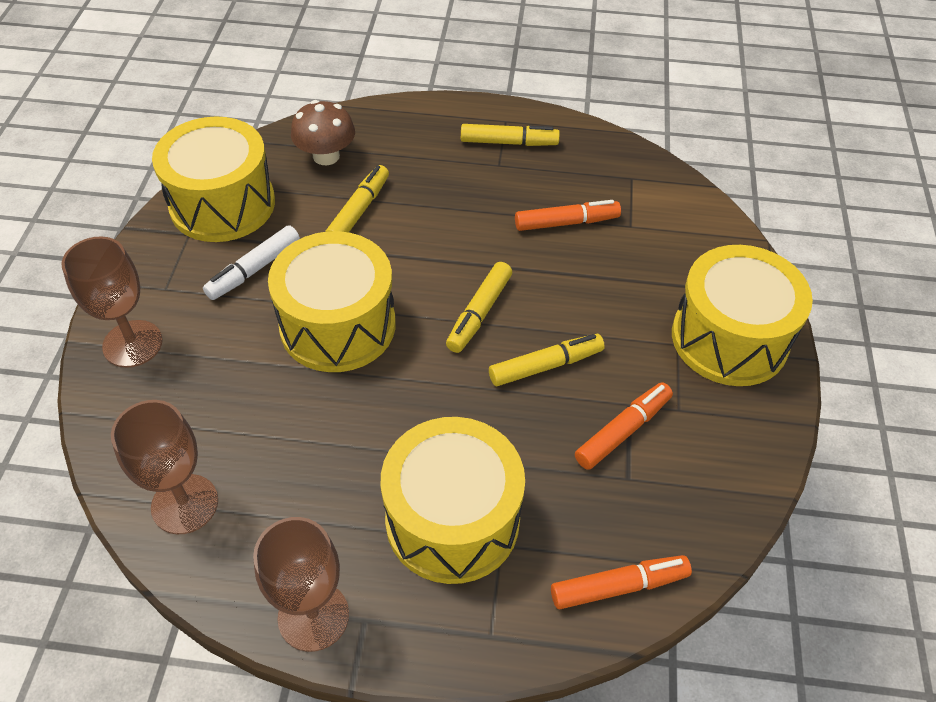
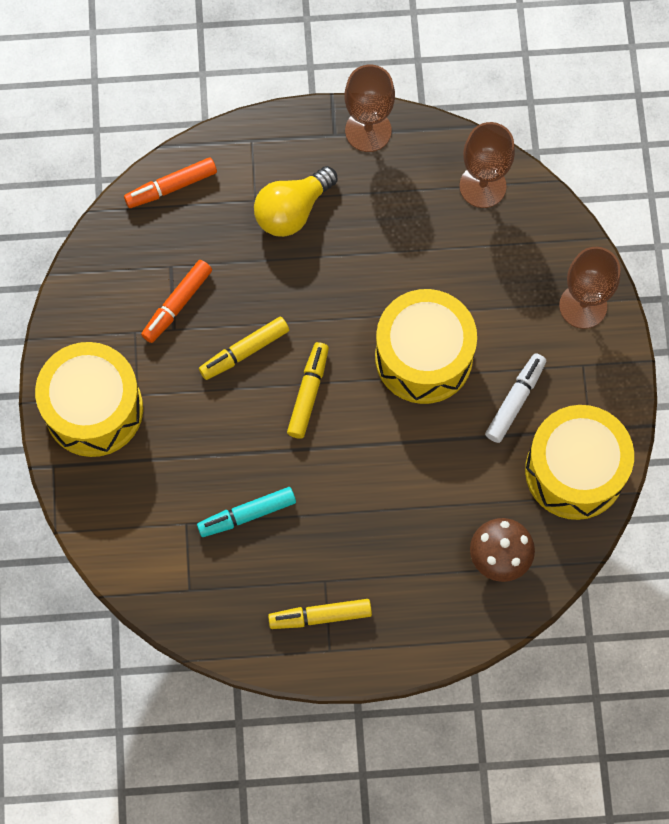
camera: 170 degrees right, 20 degrees up
yellow marker [325,165,389,232] -> none
yellow drum [381,417,525,584] -> yellow light bulb [254,166,338,237]
orange marker [515,200,621,231] -> turquoise marker [197,487,296,537]

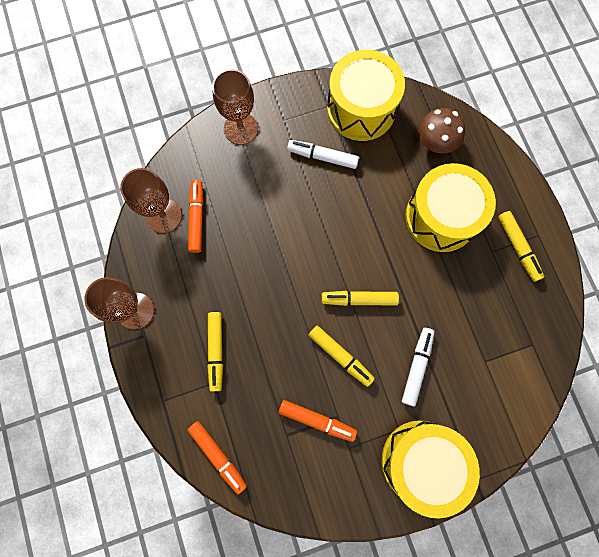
camera: 105 degrees left, 5 degrees up
turquoise marker [197,487,296,537] -> none
yellow light bulb [254,166,338,237] -> yellow marker [207,312,223,392]
yellow drum [375,289,477,404] -> yellow drum moved to [405,163,496,252]
none -> orange marker [188,180,203,253]
none -> white marker [402,328,435,406]

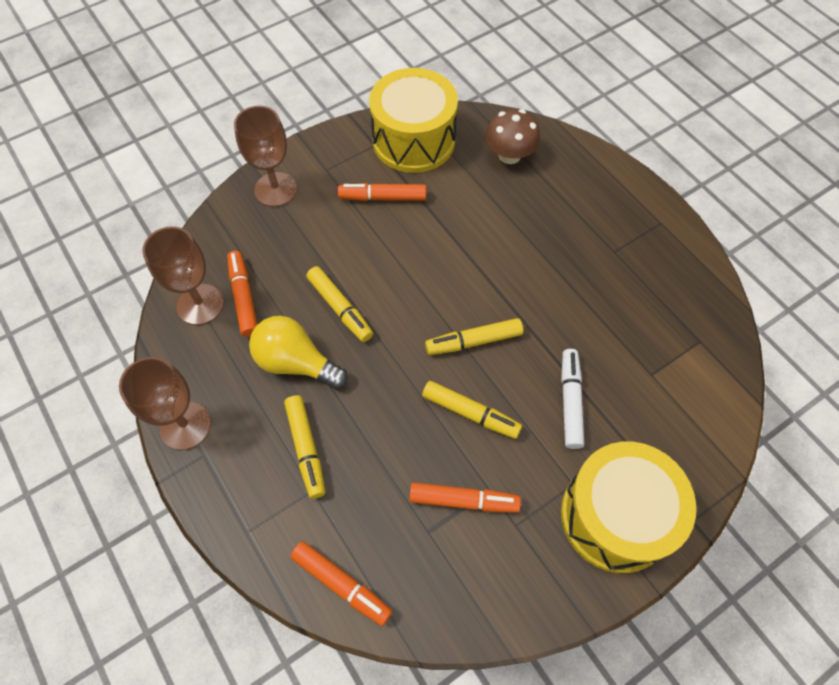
camera: 15 degrees left, 15 degrees down
white marker [287,140,359,169] -> orange marker [338,183,426,201]
yellow drum [405,163,496,252] -> none
yellow marker [498,211,544,282] -> yellow marker moved to [306,266,373,342]
none -> yellow light bulb [249,316,348,389]

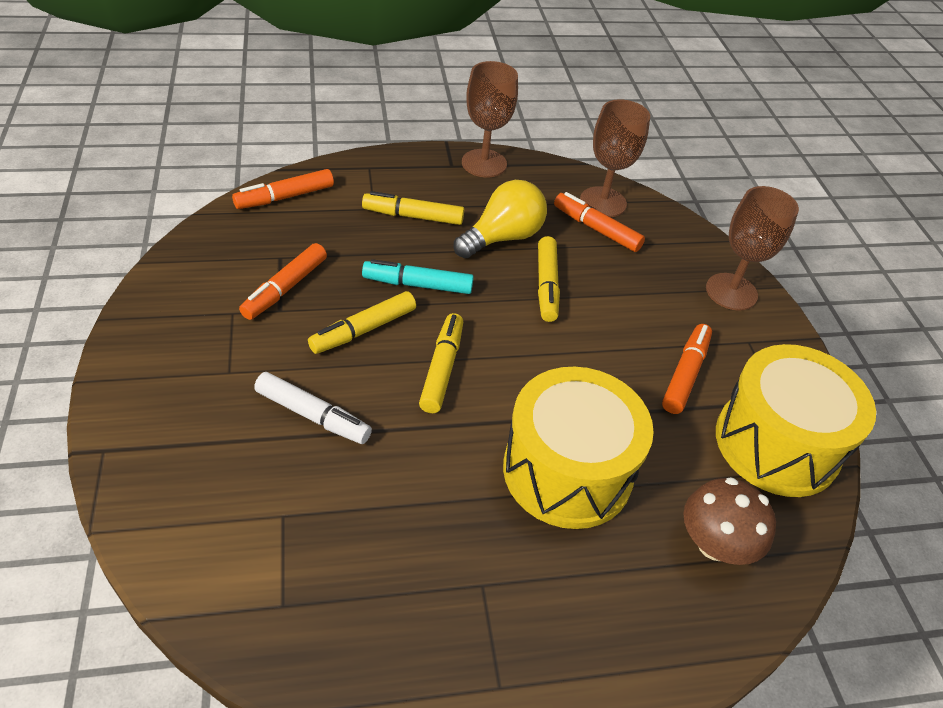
camera: 110 degrees right, 15 degrees down
orange marker [227,251,257,337] -> orange marker turned 150 degrees counterclockwise [554,192,645,252]
yellow marker [306,266,373,342] -> yellow marker turned 75 degrees counterclockwise [538,236,560,322]
yellow drum [561,442,696,573] -> yellow drum moved to [503,367,654,529]
none -> turquoise marker [362,259,474,294]

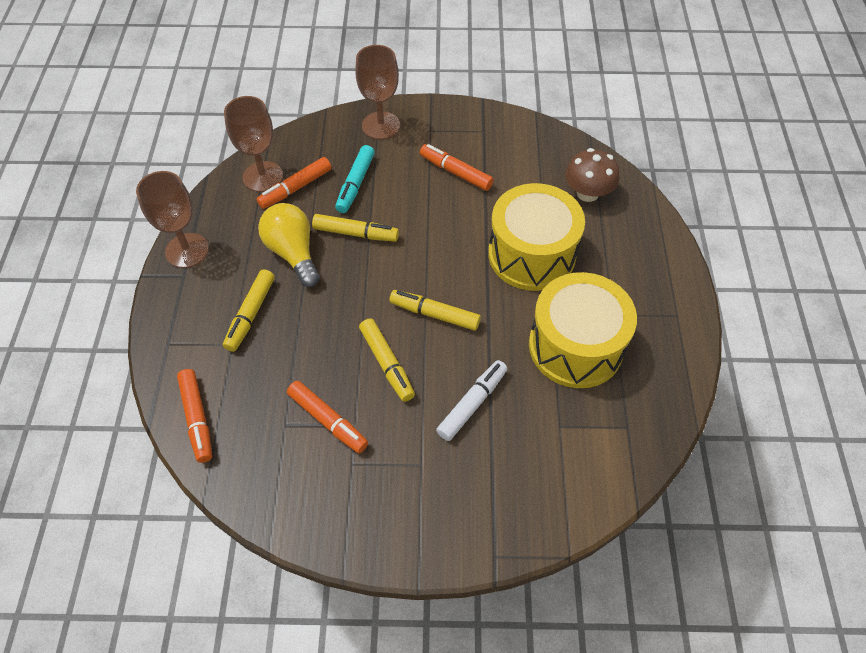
camera: 75 degrees left, 10 degrees up
turquoise marker [362,259,474,294] -> turquoise marker moved to [335,145,375,213]
yellow drum [716,344,876,497] -> yellow drum moved to [529,272,637,388]

